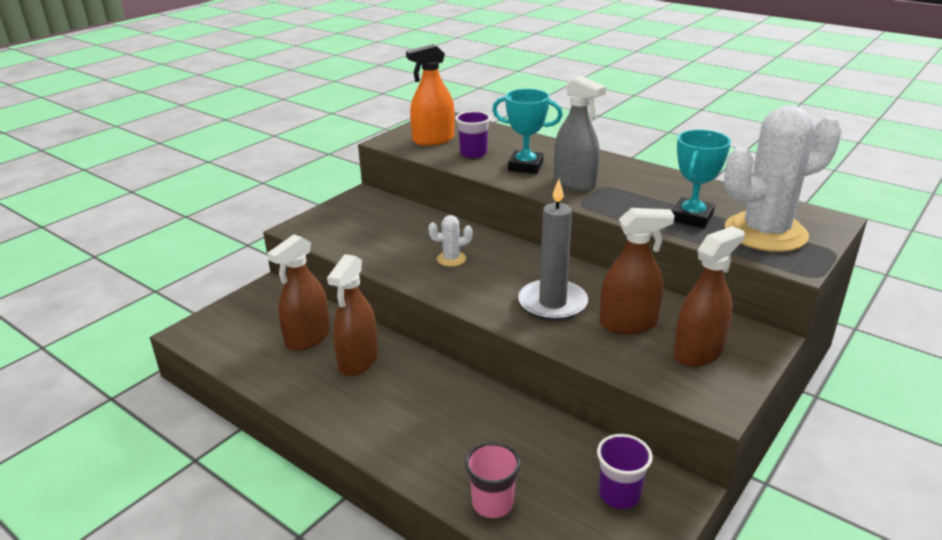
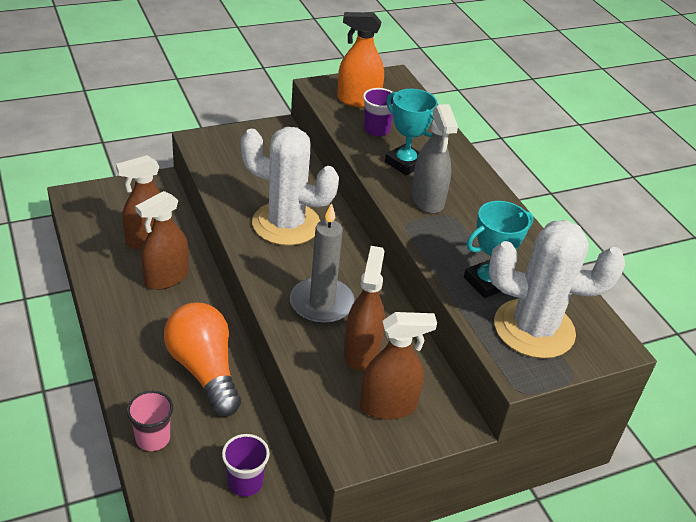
camera: 25 degrees right, 10 degrees up
white cactus [428,215,473,267] -> white cactus [241,127,339,246], size x2.46
brown spray bottle [599,208,675,334] -> brown spray bottle turned 105 degrees counterclockwise [344,246,385,371]
none -> orange light bulb [164,303,241,417]

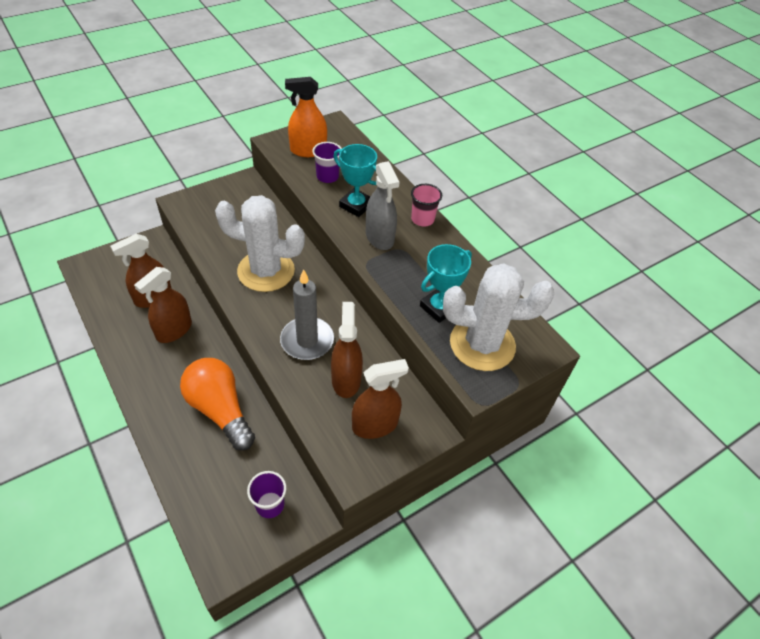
camera: 10 degrees left, 10 degrees up
pink cup [127,391,173,451] -> pink cup moved to [411,184,442,226]

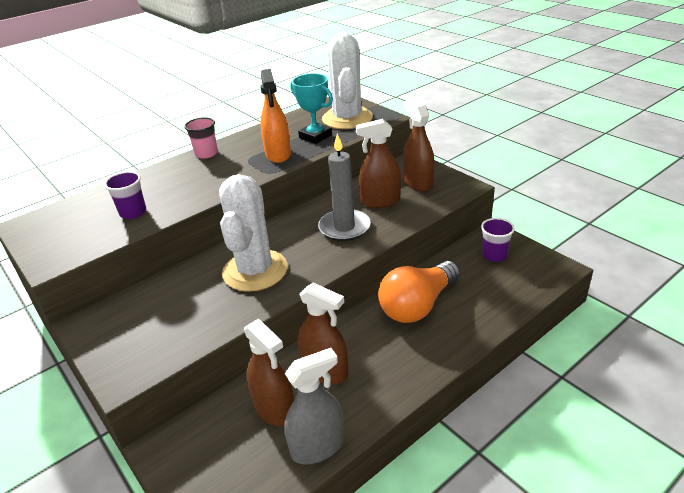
camera: 90 degrees left, 15 degrees down
orange spray bottle [285,77,327,157] -> orange spray bottle moved to [260,69,291,163]
turquoise trophy [333,144,377,217] -> none
grey spray bottle [366,161,400,250] -> grey spray bottle moved to [284,348,344,464]

